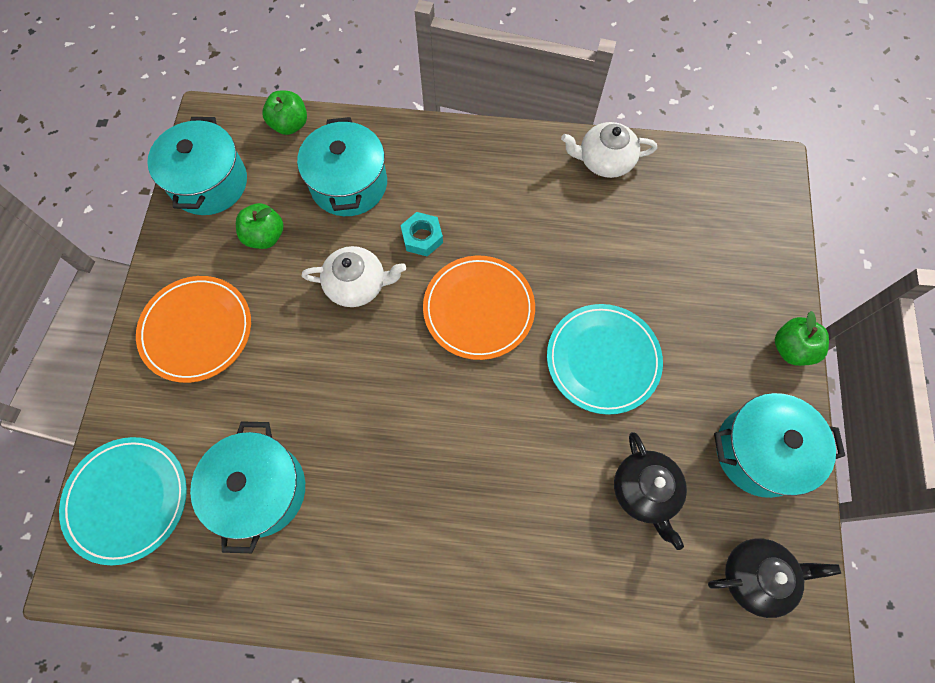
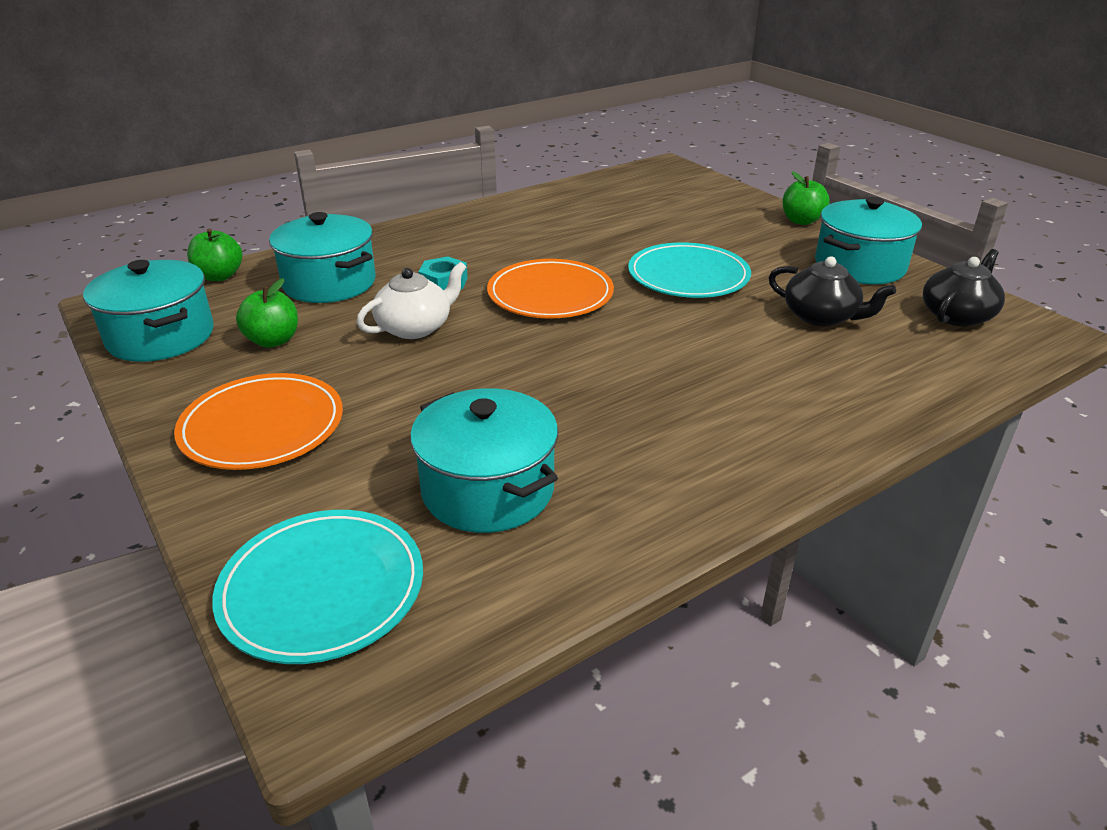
camera: 40 degrees left, 35 degrees down
white teapot [561,122,657,178] -> none

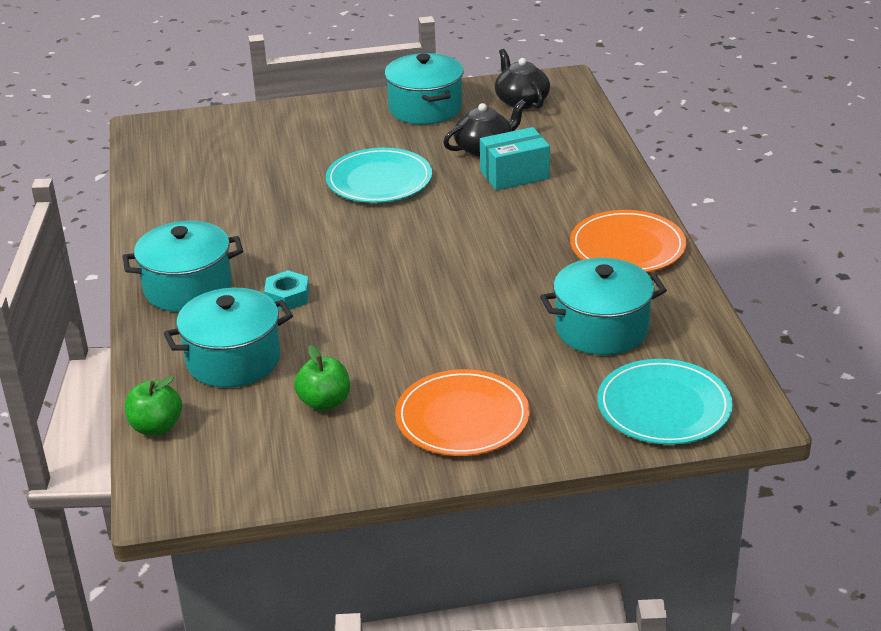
camera: 65 degrees left, 0 degrees up
turquoise pot [83,260,214,362] -> turquoise pot moved to [122,221,243,312]
white teapot [356,262,466,339] -> none
orange plate [487,259,614,318] -> orange plate moved to [570,210,686,272]
green apple [782,171,830,225] -> none
none -> turquoise box [480,127,550,190]

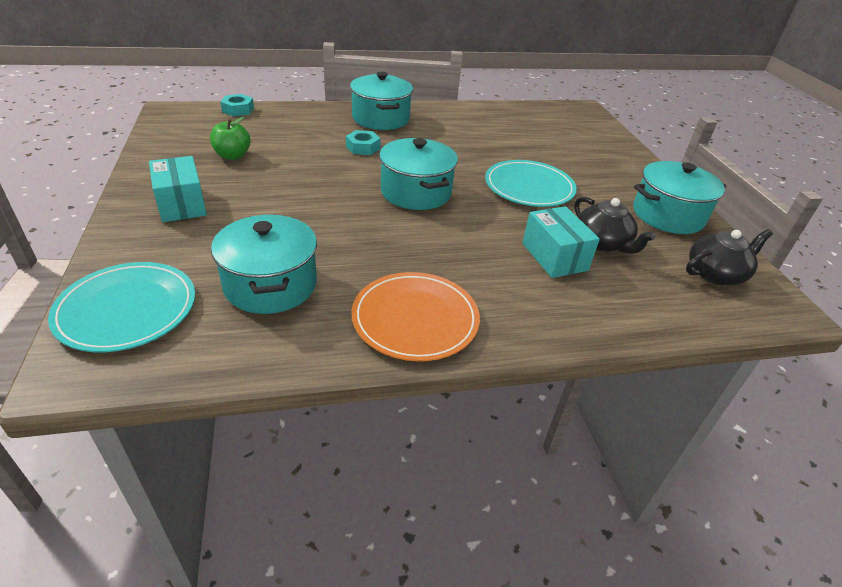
camera: 85 degrees right, 5 degrees up
green apple [125,376,182,435] -> turquoise nut [220,94,254,117]
turquoise pot [164,288,293,388] -> turquoise pot moved to [379,138,458,210]
orange plate [395,369,530,456] -> turquoise box [149,156,207,222]

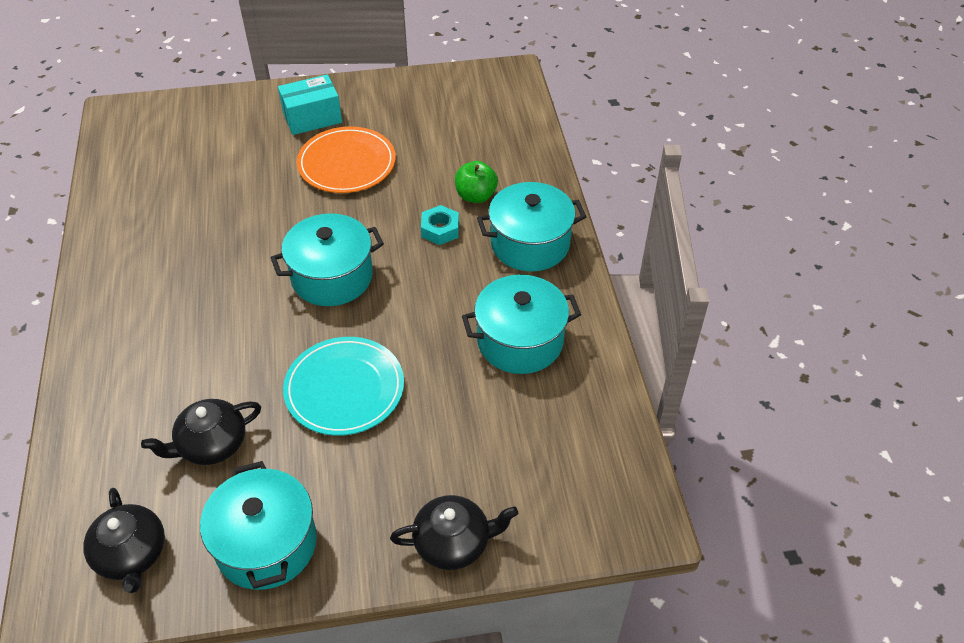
camera: 95 degrees right, 10 degrees up
turquoise plate [48,262,195,352] -> none
green apple [210,117,251,160] -> green apple moved to [455,161,498,203]
turquoise pot [211,214,317,314] -> turquoise pot moved to [462,275,581,374]
turquoise nut [220,94,254,117] -> none
orange plate [352,272,480,361] -> orange plate moved to [297,126,396,193]
turquoise box [522,206,600,278] -> none
none -> black teapot [390,495,518,570]

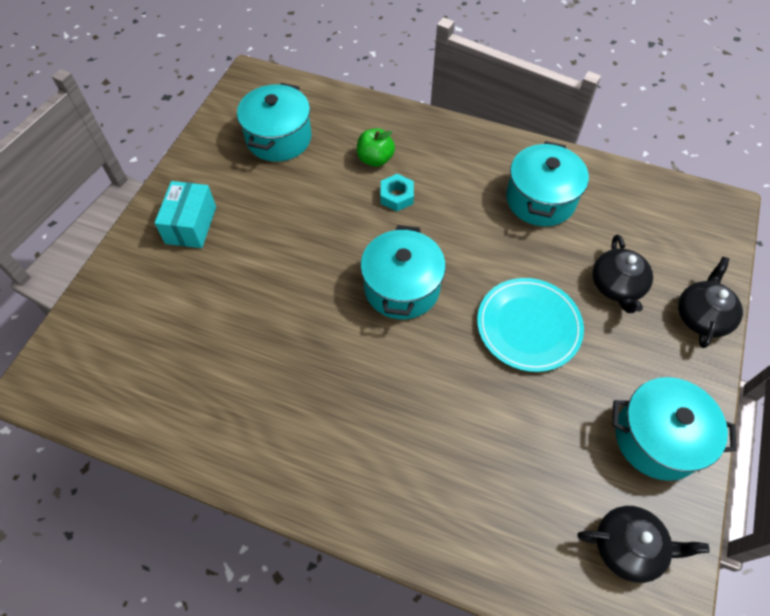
camera: 60 degrees left, 10 degrees up
black teapot [141,399,261,465] -> black teapot moved to [592,234,653,313]
orange plate [297,126,396,193] -> none
turquoise pot [477,182,586,271] -> turquoise pot moved to [237,83,312,162]

